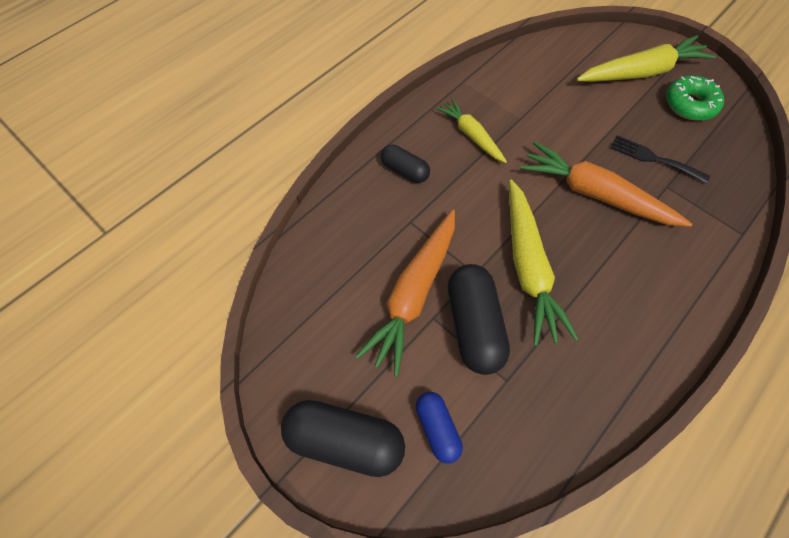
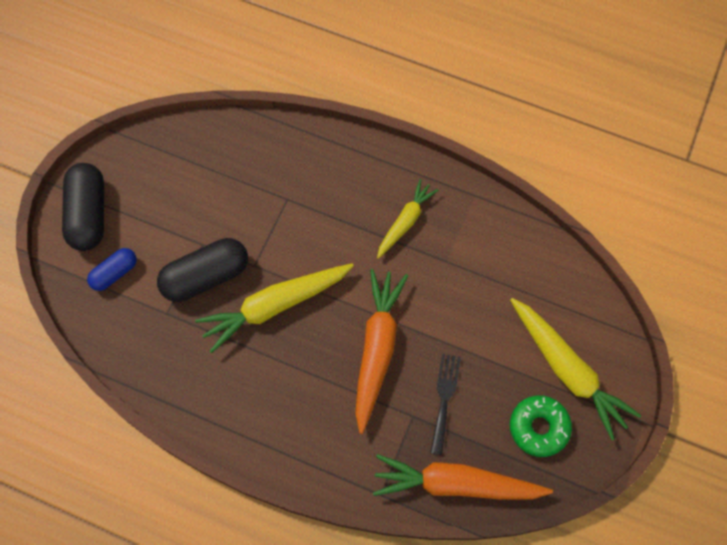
camera: 70 degrees right, 5 degrees up
orange carrot [355,210,455,376] -> orange carrot moved to [373,454,553,499]
black capsule [381,145,430,183] -> none

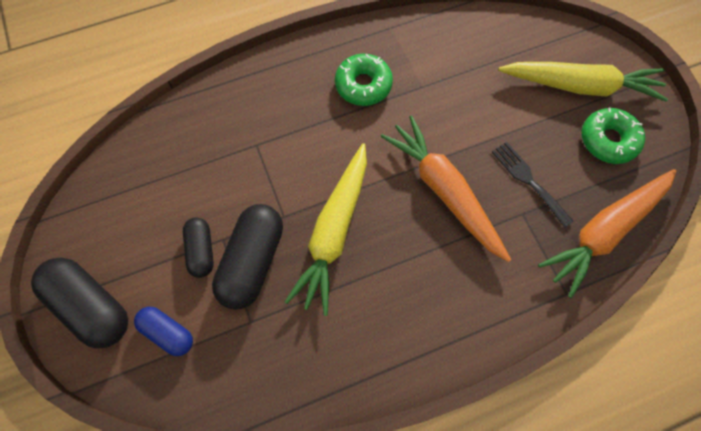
camera: 45 degrees left, 0 degrees up
blue capsule [87,248,137,291] -> blue capsule turned 60 degrees counterclockwise [134,307,193,356]
yellow carrot [377,179,438,259] -> green donut [335,54,393,106]
none -> black capsule [183,217,214,278]

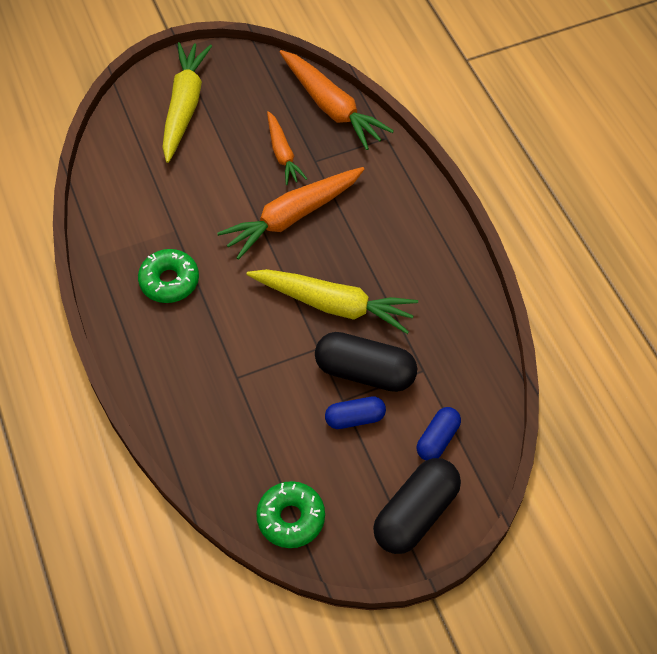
camera: 90 degrees left, 10 degrees down
black capsule [183,217,214,278] -> blue capsule [325,396,386,429]
black fork [492,142,574,228] -> orange carrot [267,111,307,185]
green donut [582,108,645,164] -> green donut moved to [256,481,325,548]

